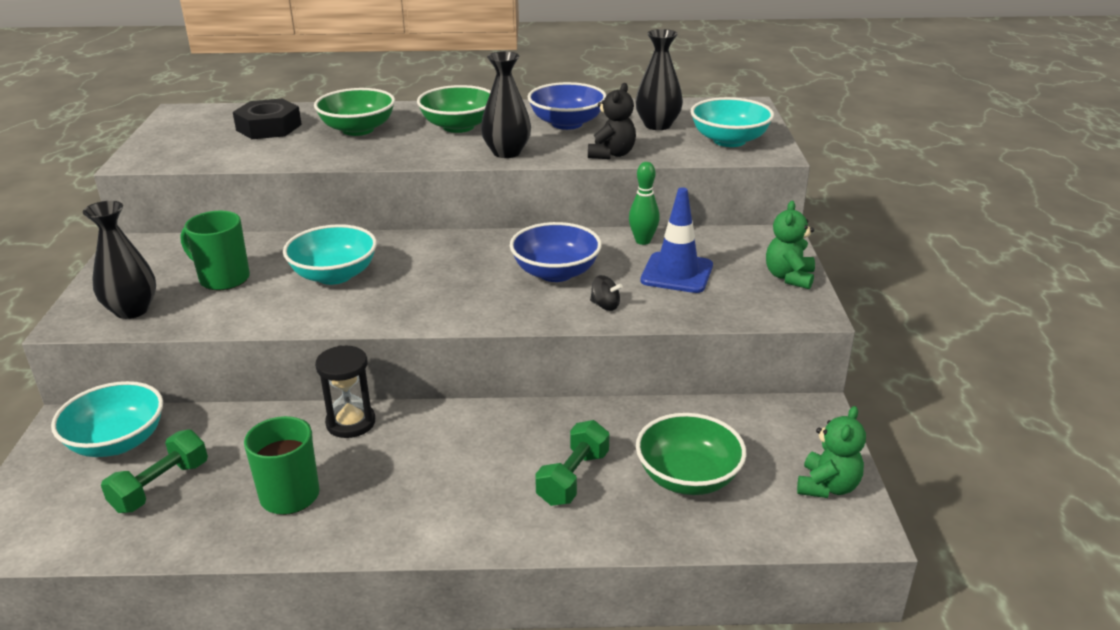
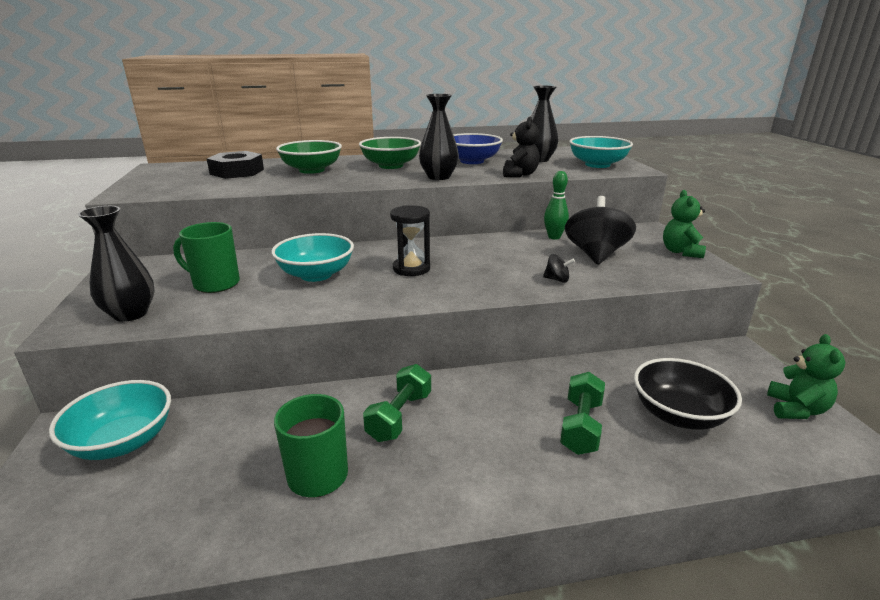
camera: 10 degrees left, 5 degrees down
green dumbbell [101,430,208,513] -> green dumbbell moved to [363,364,431,442]
black hourglass [315,345,375,438] -> black hourglass moved to [390,205,430,276]
blue bowl [510,222,602,282] -> none
green bowl [636,413,747,495] -> black bowl [634,358,742,430]
blue traffic cone [640,187,713,293] -> black spinning top [565,196,636,265]

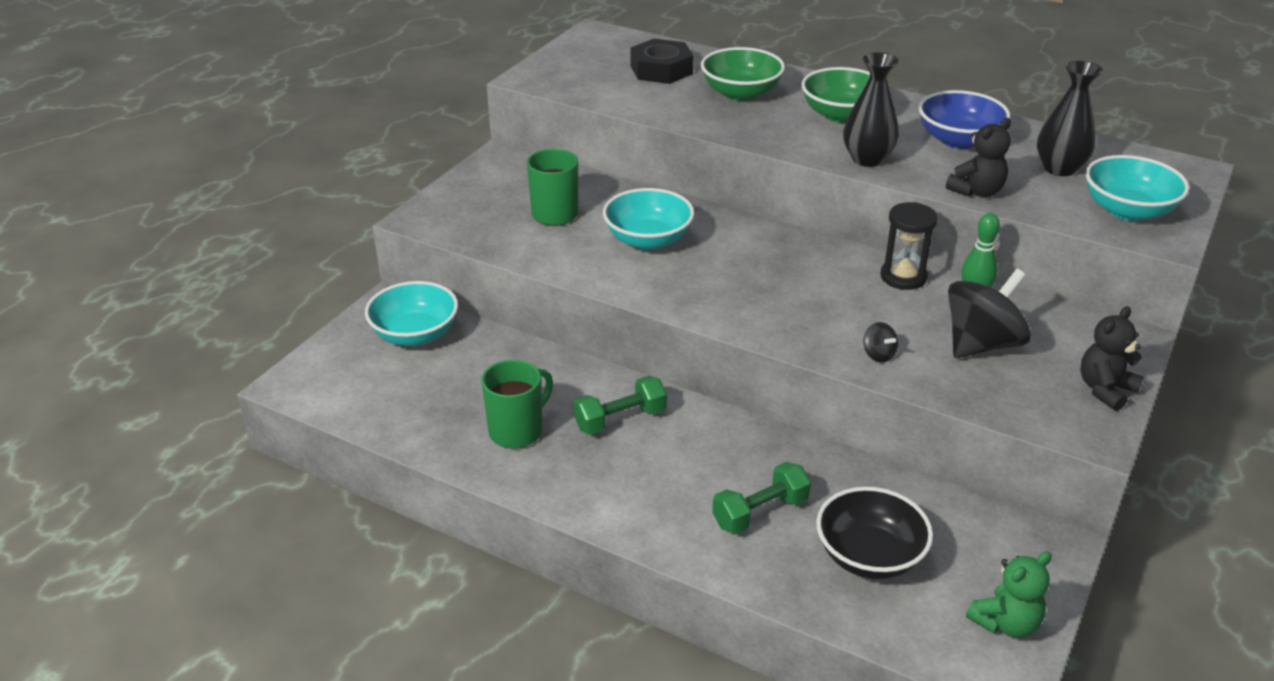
camera: 40 degrees right, 10 degrees up
black vase [78,206,155,322] -> none
black hourglass [390,205,430,276] -> black hourglass moved to [881,202,938,290]
green teddy bear [663,190,706,258] -> black teddy bear [1080,306,1144,411]

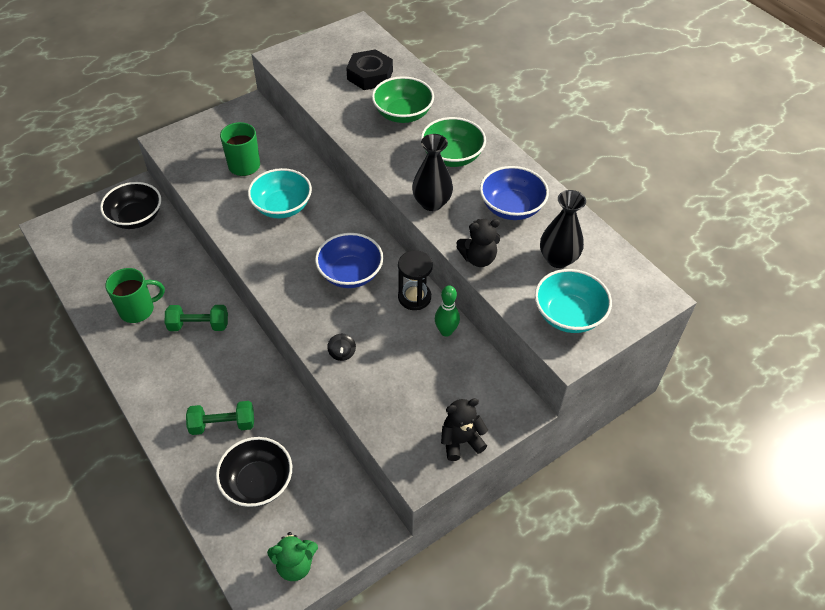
camera: 25 degrees right, 15 degrees up
turquoise bowl [365,281,458,346] -> black bowl [100,182,161,229]
black spinning top [948,269,1031,358] -> none
none -> blue bowl [315,233,383,288]

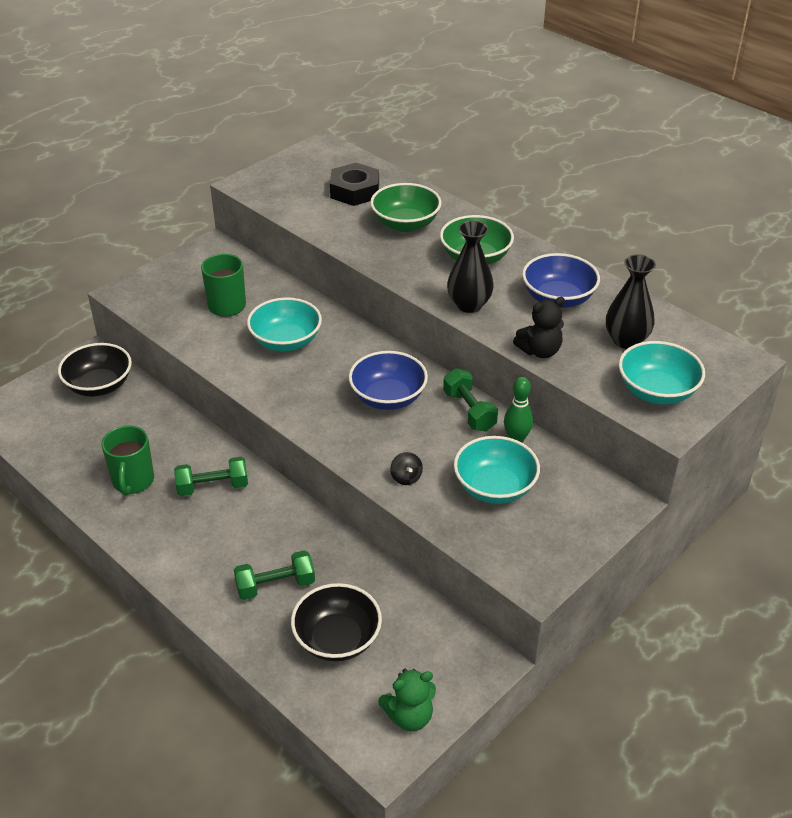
camera: 10 degrees left, 10 degrees down
green mug [105,268,165,323] -> green mug turned 120 degrees clockwise [101,425,154,496]
black hourglass [398,250,433,310] -> green dumbbell [443,368,498,432]
black teddy bear [441,398,488,461] -> none
none -> turquoise bowl [454,436,540,504]

